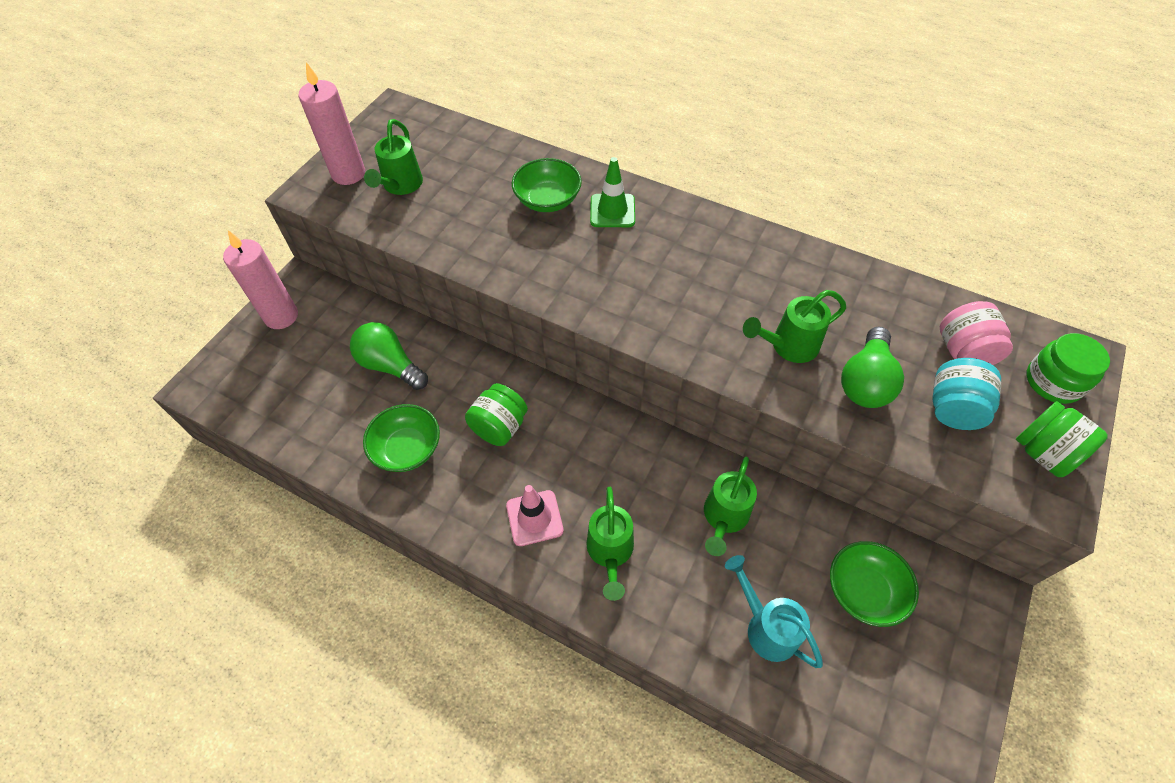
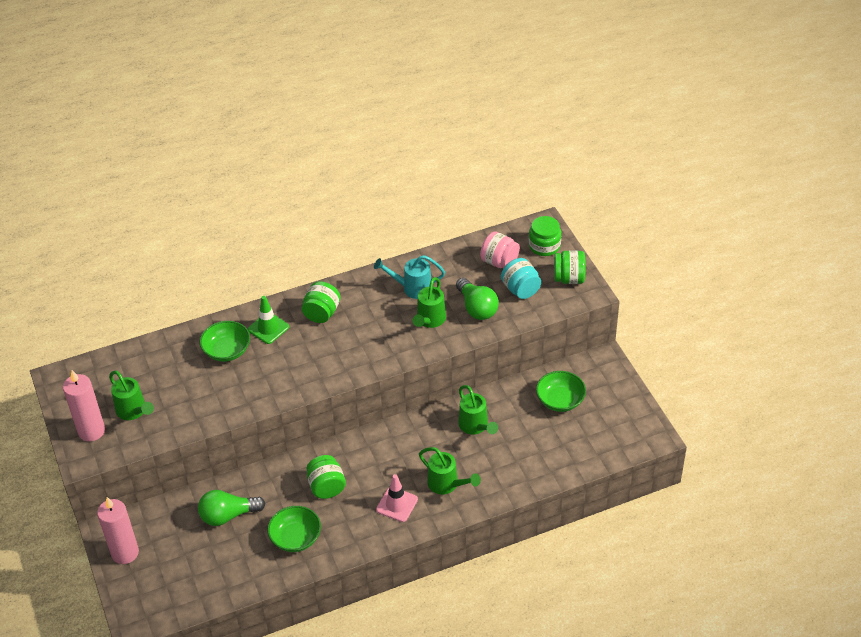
camera: 50 degrees left, 10 degrees down
turquoise watering can [725,555,823,668] -> turquoise watering can moved to [374,255,445,299]
none -> green jar [302,281,341,323]

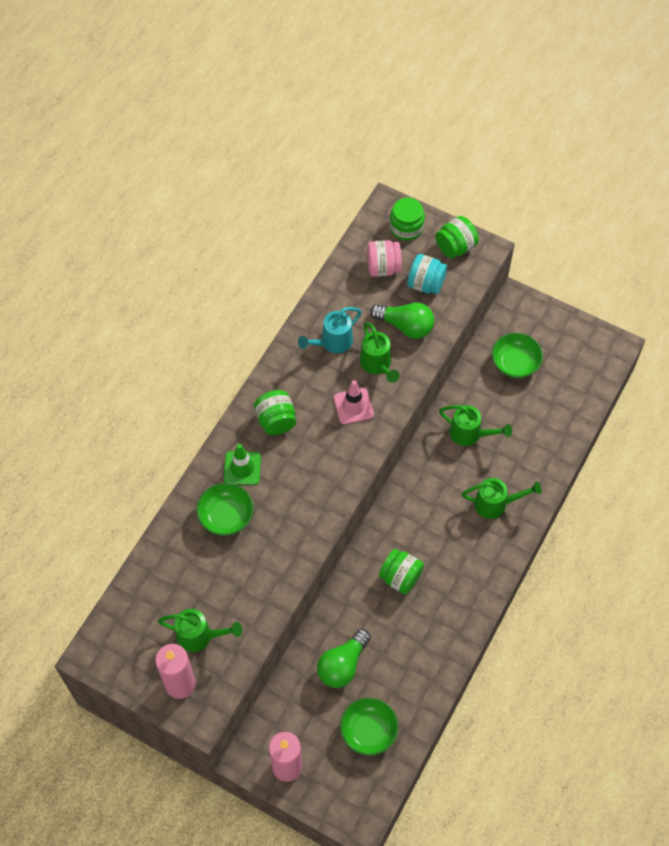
camera: 40 degrees left, 15 degrees up
green bowl [267,506,321,552] -> green bowl moved to [340,698,399,756]
pink traffic cone [376,474,418,522] -> pink traffic cone moved to [334,380,374,424]

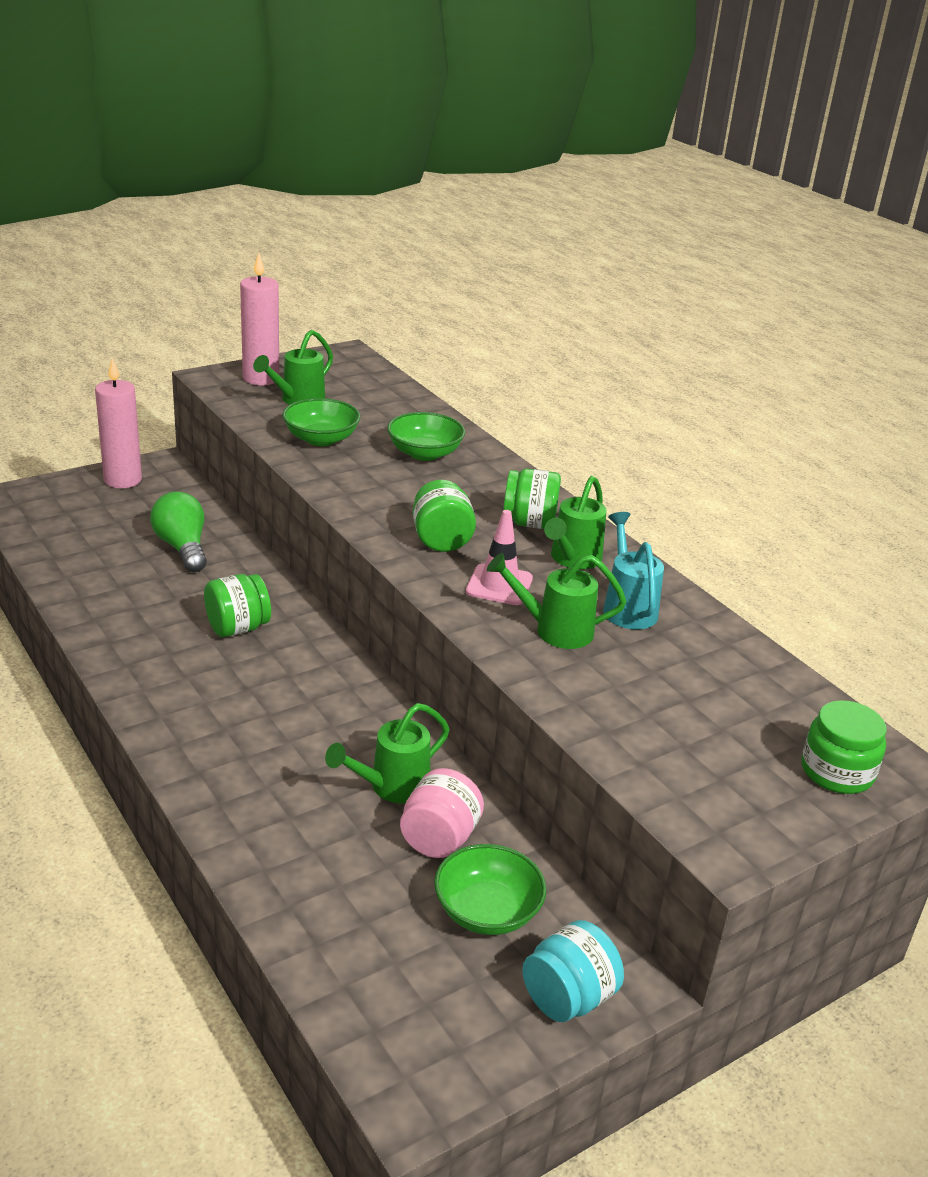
camera: 115 degrees right, 30 degrees down
green traffic cone [224,444,261,485] -> none
green bowl [340,698,399,756] -> green bowl moved to [282,398,360,446]
pink jar [367,240,402,277] -> pink jar moved to [400,768,484,858]
green light bulb [370,302,434,339] -> none
turquoise jar [407,254,447,294] -> turquoise jar moved to [522,920,624,1022]
green jar [435,216,479,258] -> green jar moved to [413,480,476,552]
green watering can [462,478,542,519] -> green watering can moved to [544,476,607,569]

